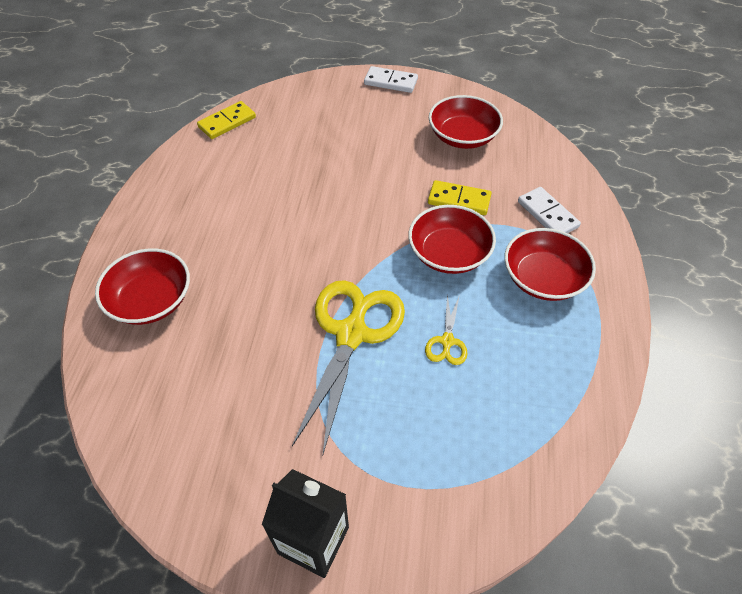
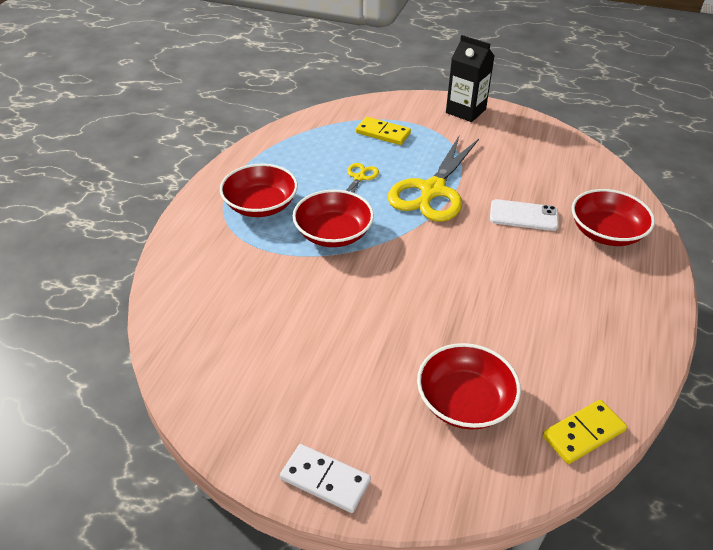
camera: 170 degrees left, 10 degrees down
yellow domino [428,180,492,215] -> yellow domino moved to [356,117,411,145]
red bowl [429,95,503,149] -> red bowl moved to [417,343,521,430]
white domino [518,187,581,233] -> none
none -> white phone [490,199,558,231]

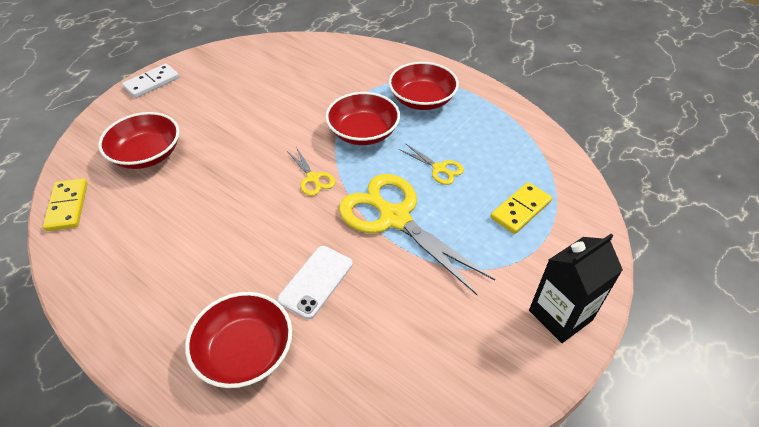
camera: 110 degrees right, 5 degrees up
none -> yellow scissors [287,147,335,196]

